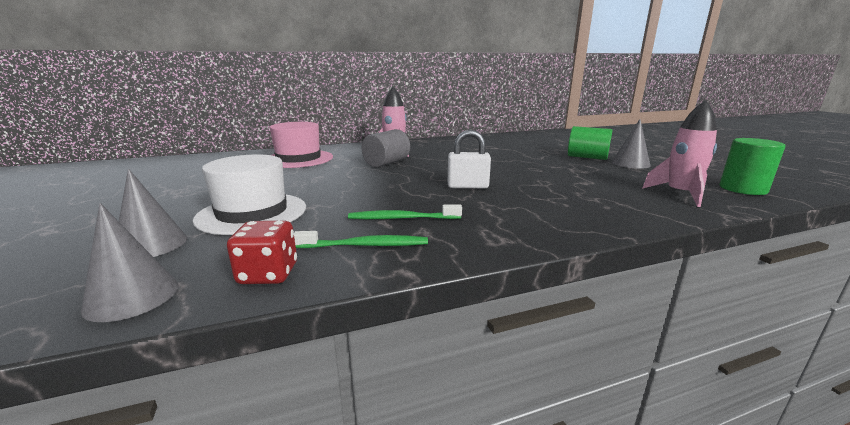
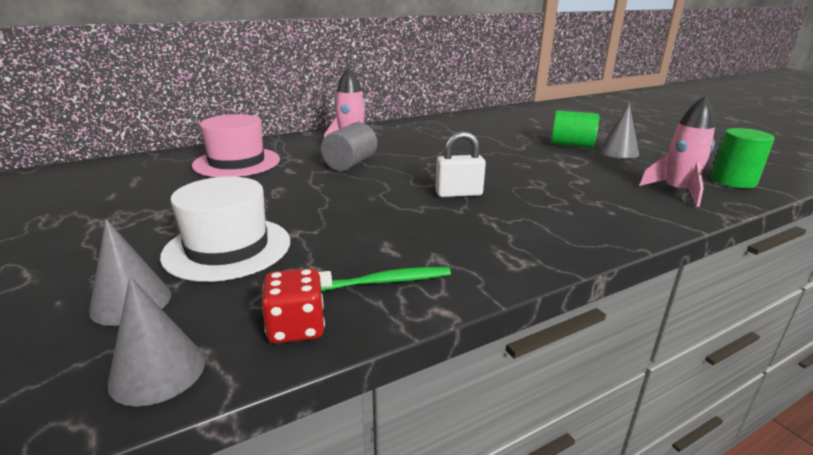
camera: 10 degrees left, 5 degrees up
green toothbrush [348,205,462,219] -> none

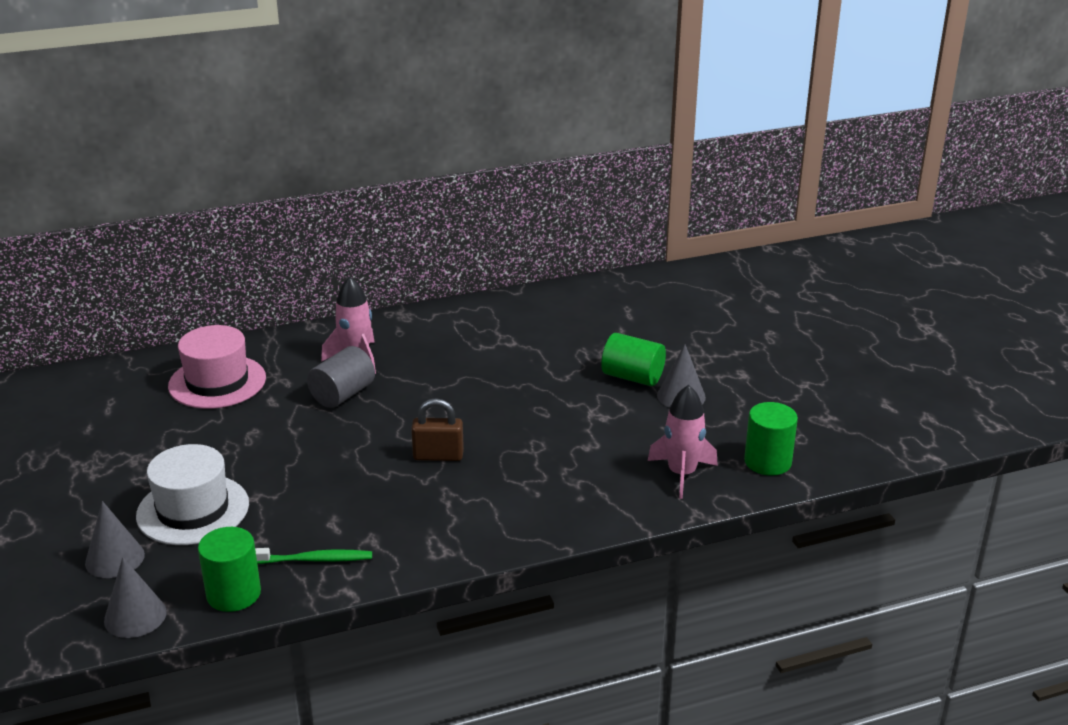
camera: 10 degrees right, 5 degrees up
red dice [262,268,325,344] -> green cylinder [198,527,261,612]
white padlock [435,131,486,197] -> brown padlock [411,398,464,461]

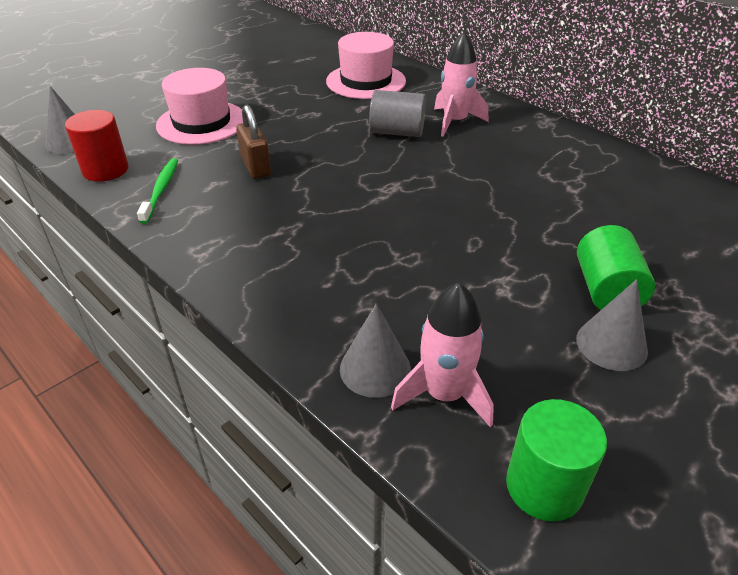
camera: 65 degrees right, 10 degrees up
grey cone [85,501,145,578] -> grey cone moved to [340,303,411,398]
white hat [136,444,249,545] -> pink hat [156,68,243,145]
green cylinder [198,527,261,612] -> red cylinder [65,110,128,182]
green toothbrush [255,548,372,564] -> green toothbrush turned 150 degrees counterclockwise [137,158,178,224]
brown padlock [411,398,464,461] -> brown padlock moved to [236,105,271,179]

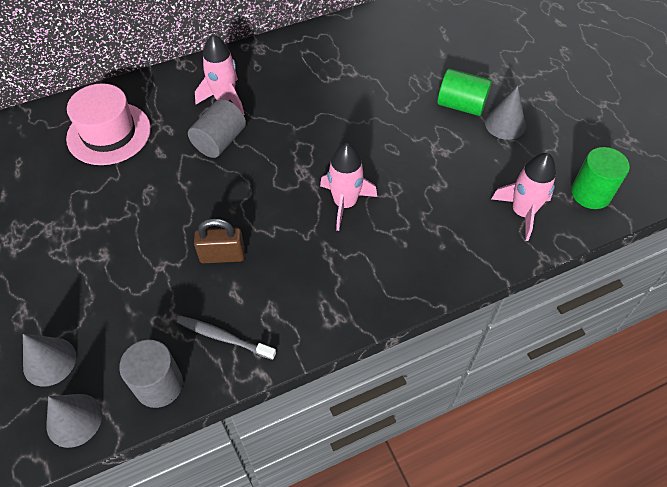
camera: 70 degrees left, 15 degrees up
red cylinder [65,110,128,182] -> grey cylinder [119,340,183,408]
green toothbrush [137,158,178,224] -> grey toothbrush [177,316,276,360]
pink hat [156,68,243,145] -> none
grey cone [340,303,411,398] -> grey cone moved to [23,334,76,387]
none -> pink rocket [320,143,377,231]

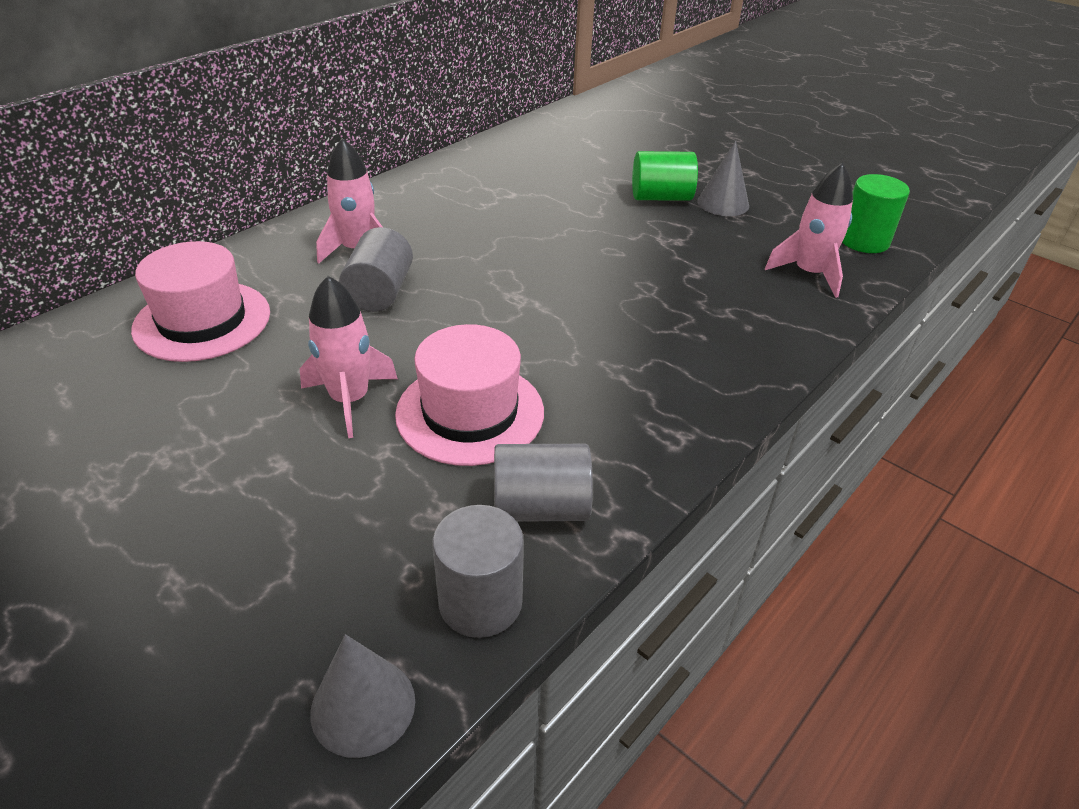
camera: 25 degrees left, 15 degrees down
grey cone [23,334,76,387] -> none
grey toothbrush [177,316,276,360] -> grey cylinder [494,444,593,522]
brown padlock [194,219,245,263] -> pink hat [395,324,544,466]
pink rocket [320,143,377,231] -> pink rocket moved to [300,276,398,438]

